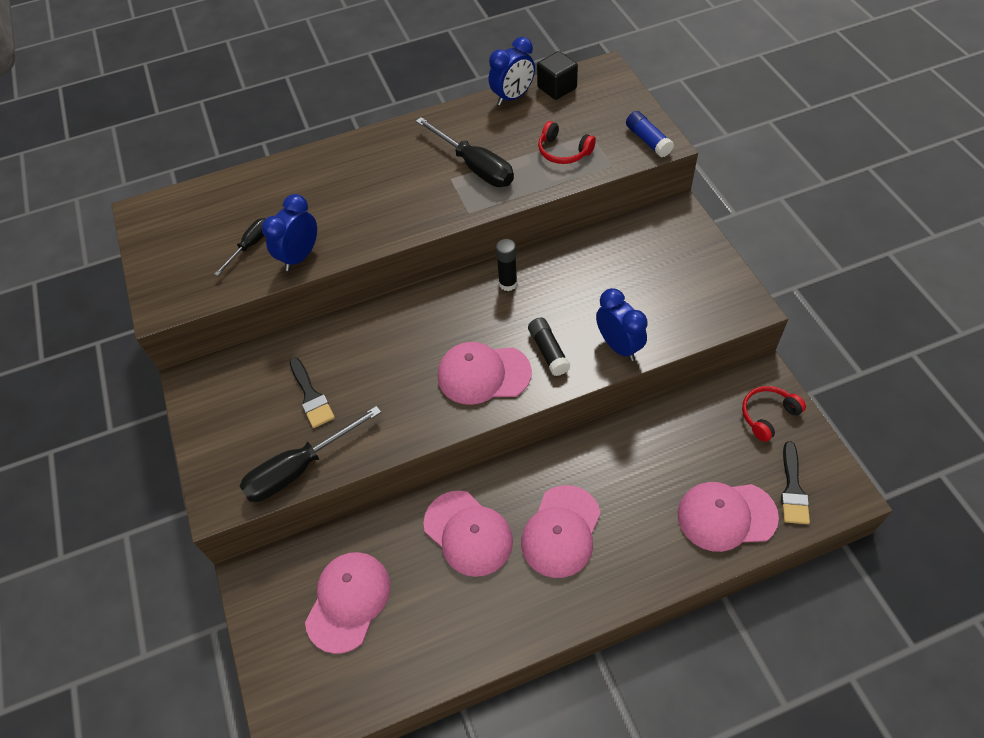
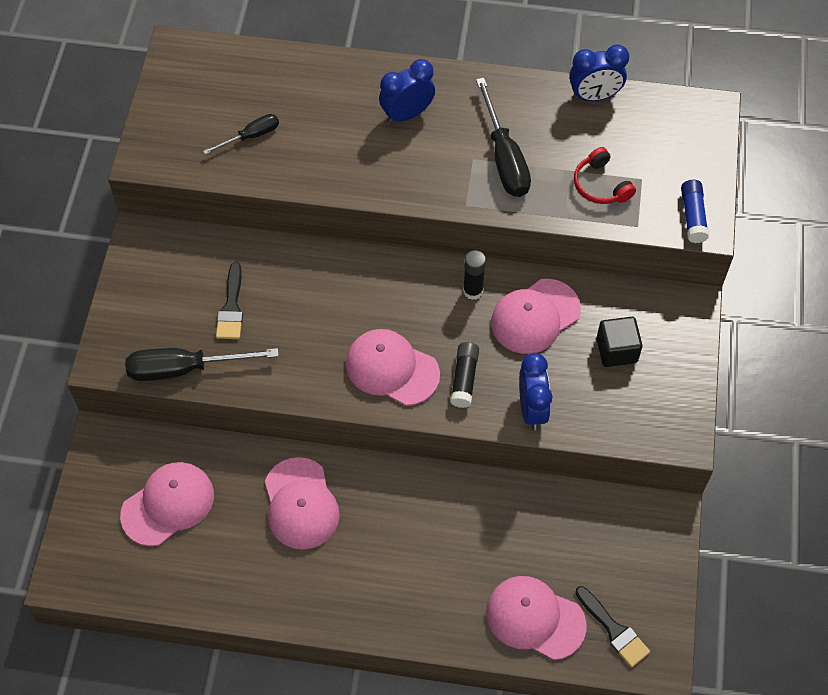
camera: 25 degrees right, 5 degrees up
blue clock [262,194,317,271] -> blue clock moved to [379,59,435,124]
pink cap [521,485,601,578] -> pink cap moved to [491,279,581,354]
black cube [537,51,578,100] -> black cube moved to [596,317,642,367]
red headphones [742,386,806,442] -> none
black brush [781,441,810,524] -> black brush turned 75 degrees counterclockwise [575,586,650,667]

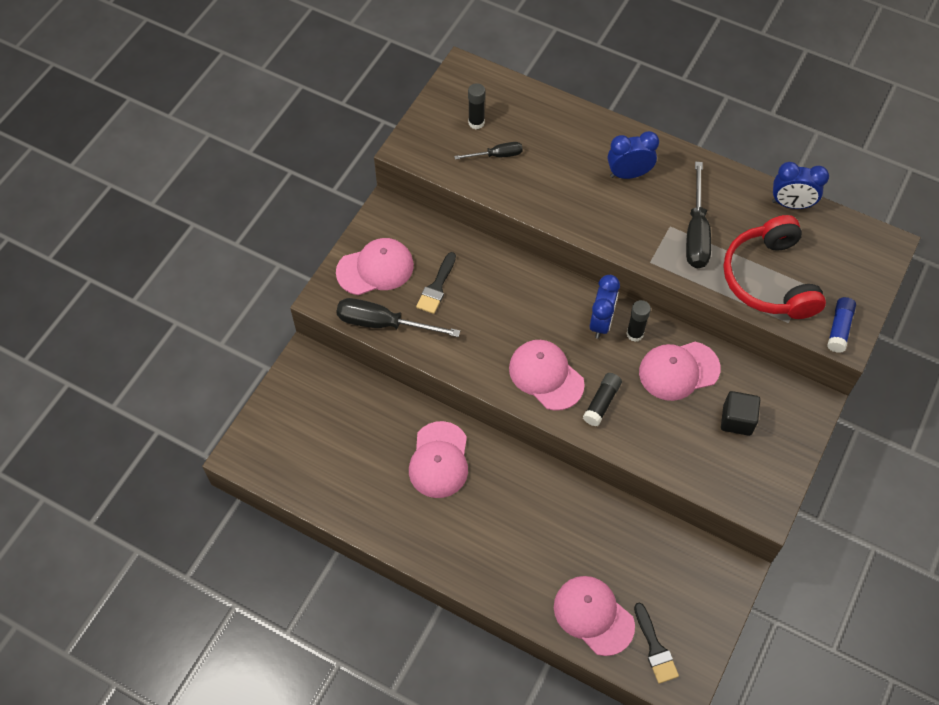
camera: 20 degrees right, 0 degrees up
pink cap [120,462,214,546] -> pink cap moved to [336,238,414,295]
blue clock [519,353,552,430] -> blue clock moved to [590,275,620,339]
red headphones [574,147,636,204] -> red headphones [723,215,826,319], size x2.00
none -> black glue stick [468,83,486,129]

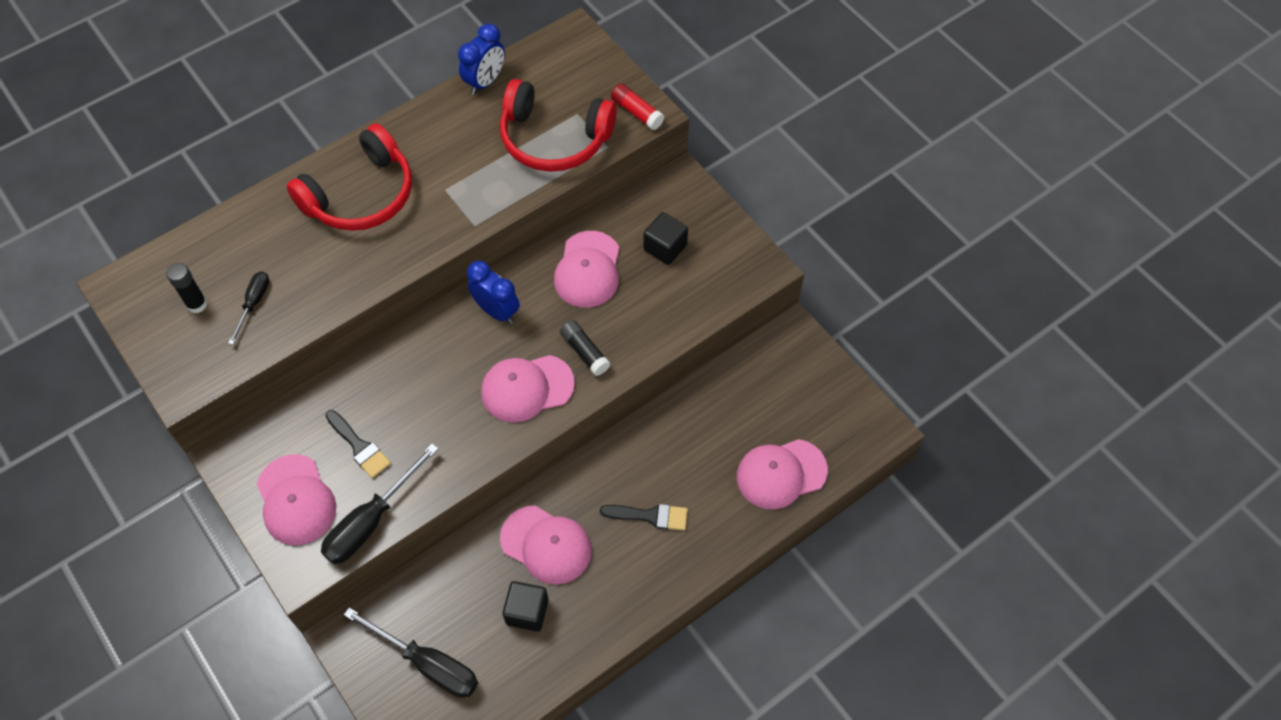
camera: 65 degrees left, 0 degrees up
pink cap [336,238,414,295] -> pink cap turned 150 degrees clockwise [257,454,336,545]
blue clock [608,131,659,179] -> red headphones [287,124,412,231]
black glue stick [626,300,651,342] -> none
black brush [634,603,679,684] -> black brush moved to [600,504,688,530]
black screwdriver [686,162,711,269] -> black screwdriver moved to [344,607,478,698]
blue glue stick [827,297,856,353] -> red glue stick [611,84,664,130]
none -> black cube [503,581,548,632]

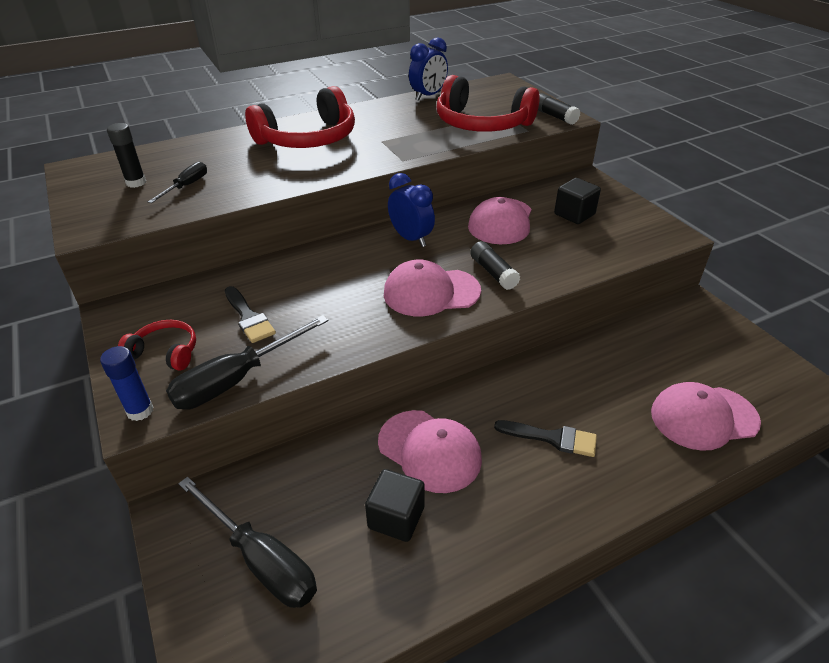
camera: 10 degrees right, 20 degrees down
pink cap [257,454,336,545] -> red headphones [118,320,196,371]
red glue stick [611,84,664,130] -> black glue stick [538,93,581,125]
none -> blue glue stick [100,346,153,421]

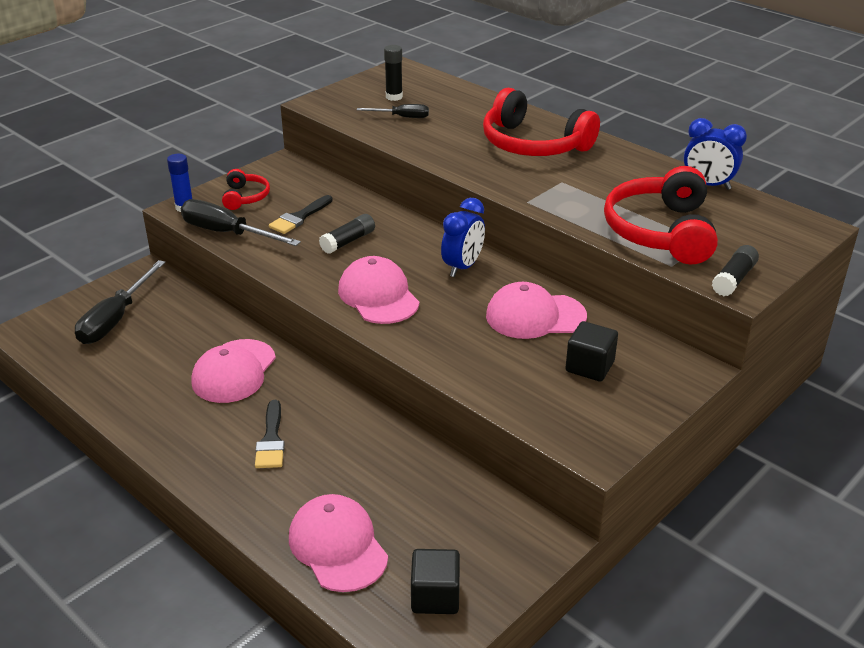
camera: 70 degrees right, 5 degrees down
black cube [365,469,425,542] -> black cube moved to [411,549,460,614]
black glue stick [470,241,520,290] -> black glue stick moved to [319,214,375,254]

